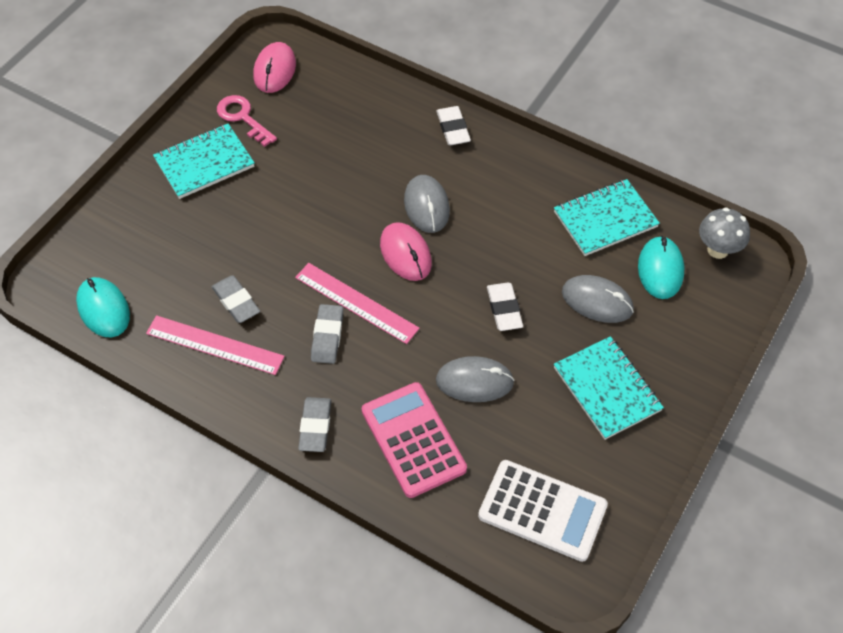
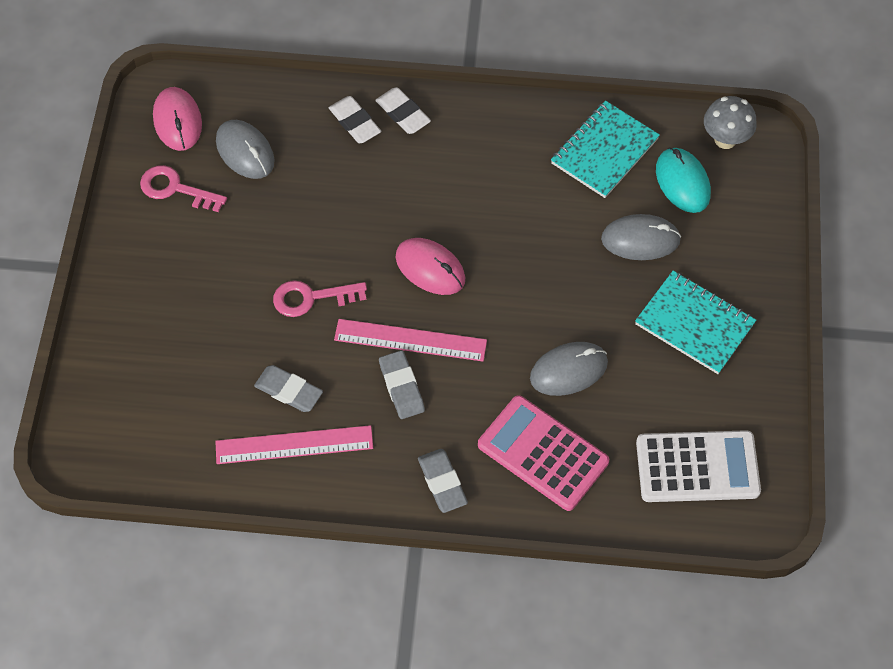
camera: 25 degrees left, 5 degrees up
turquoise mouse [76,277,130,337] -> none
turquoise notebook [153,124,254,199] -> none
grey mouse [404,175,450,233] -> grey mouse moved to [216,120,275,179]
white eraser [487,282,523,331] -> white eraser moved to [329,96,381,143]
none -> pink key [273,281,367,317]

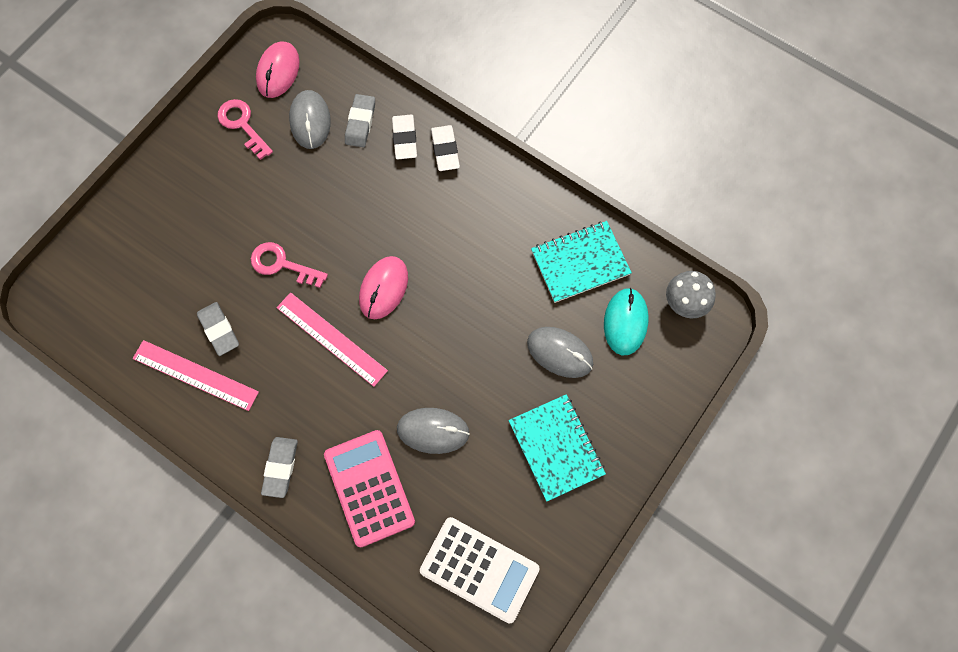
camera: 30 degrees right, 10 degrees up
grey eraser [379,350,425,419] -> grey eraser moved to [345,94,375,147]
pink mouse [395,238,465,295] -> pink mouse turned 45 degrees clockwise [359,256,408,319]

